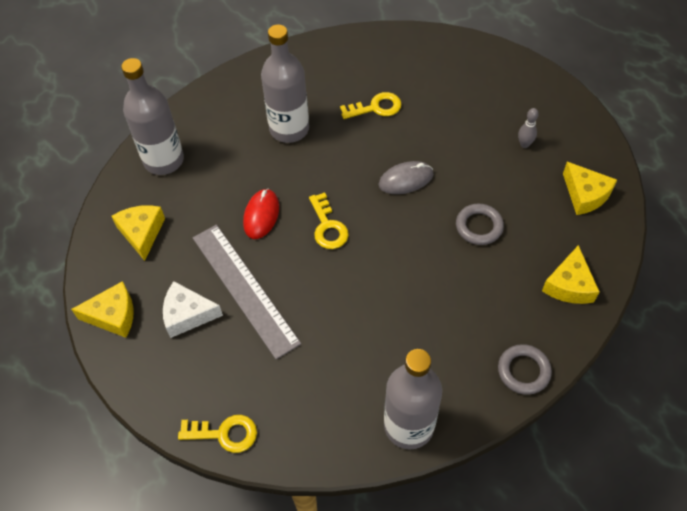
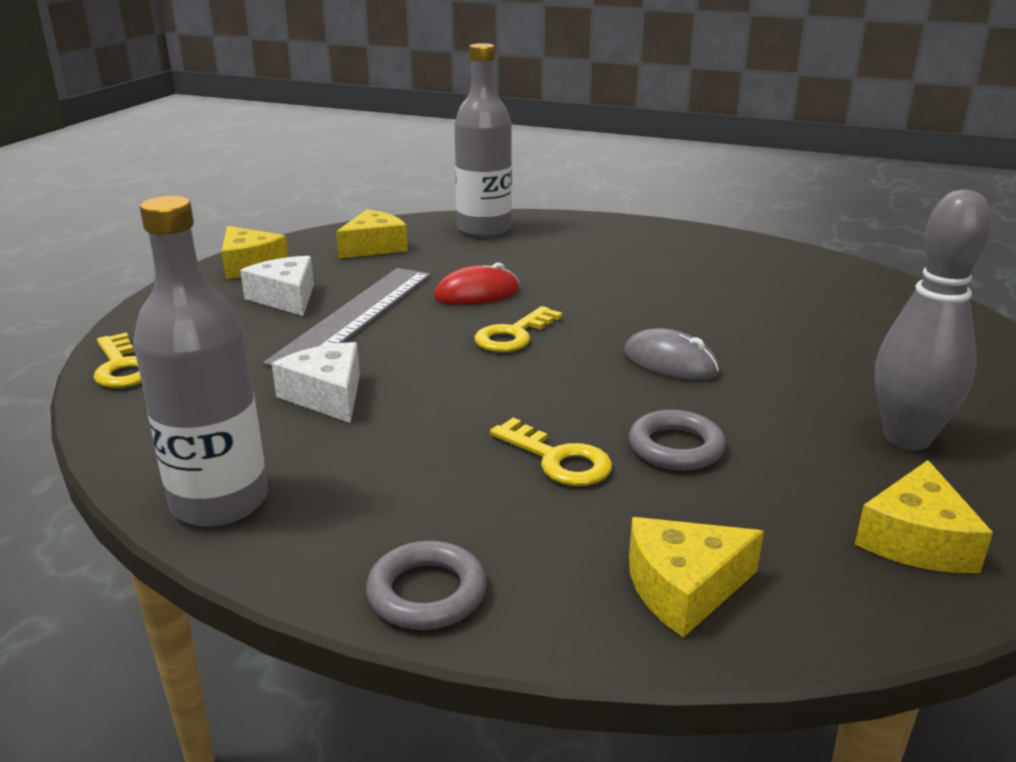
camera: 55 degrees right, 30 degrees down
grey bottle [261,25,309,143] -> none
yellow key [340,92,402,119] -> yellow key moved to [490,418,612,486]
grey bowling pin [518,108,539,148] -> grey bowling pin [875,190,992,450], size x2.33
none -> white cheese [272,342,360,423]

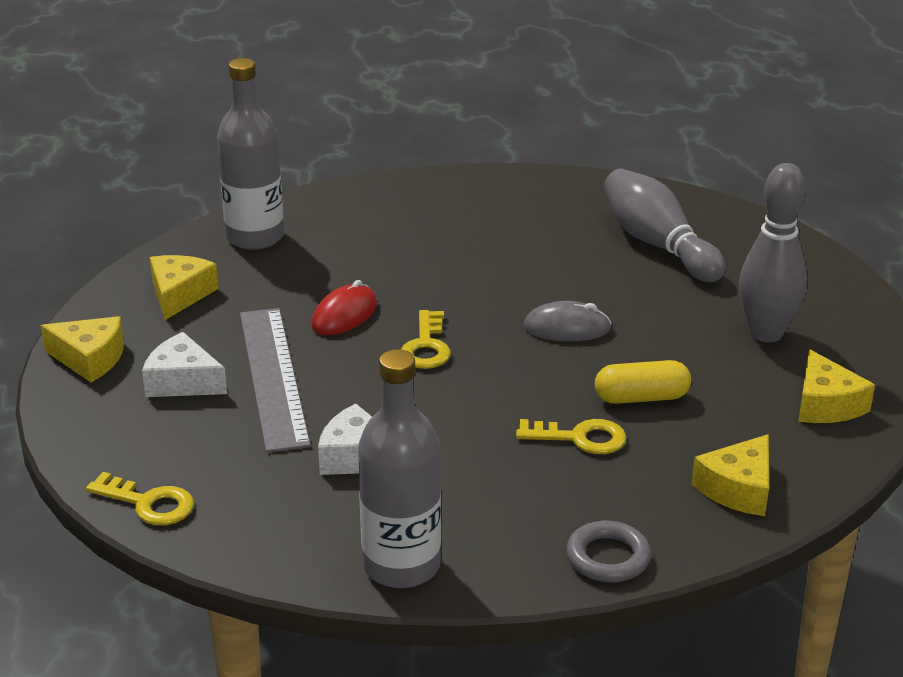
camera: 35 degrees left, 5 degrees up
grey ring [629,410,726,471] -> yellow capsule [595,360,691,404]
none -> grey bowling pin [604,169,726,282]

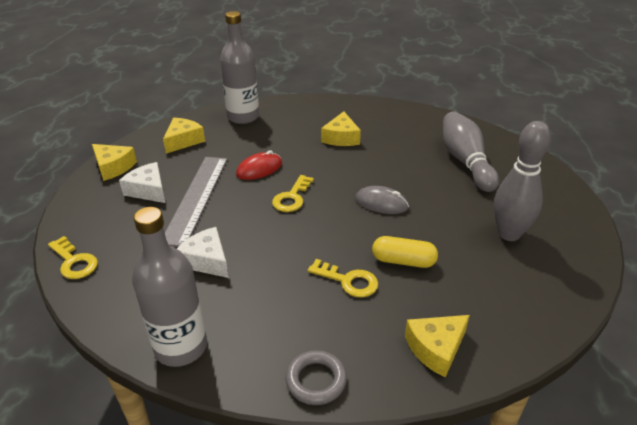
camera: 20 degrees right, 5 degrees up
yellow cheese [798,349,875,423] -> yellow cheese moved to [321,111,361,146]

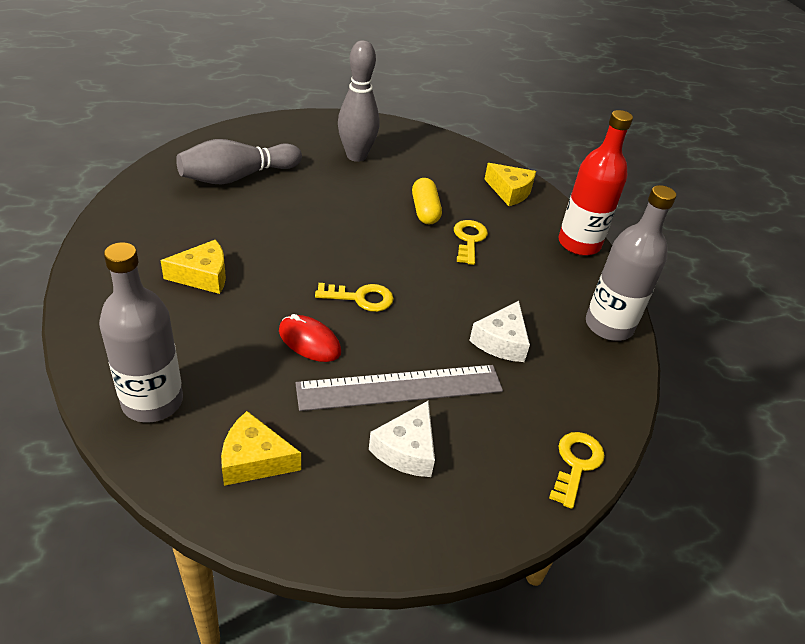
camera: 115 degrees left, 5 degrees up
yellow cheese [92,144,137,181] -> none
grey ring [286,350,347,405] -> red bottle [558,110,633,256]
grey mouse [355,186,409,214] -> none

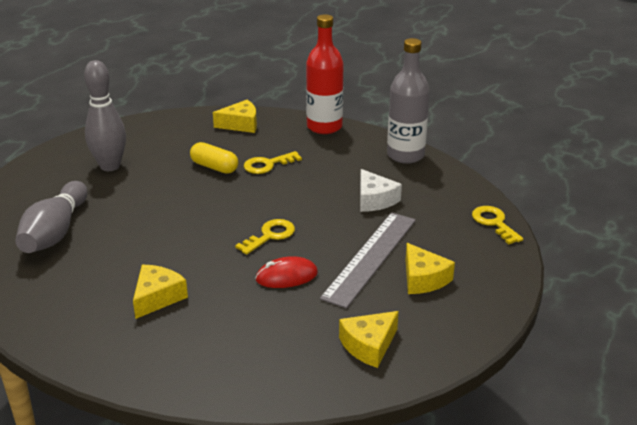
camera: 45 degrees left, 10 degrees down
grey bottle [99,242,183,423] -> none
white cheese [369,400,435,477] -> yellow cheese [406,243,455,294]
yellow key [454,220,488,265] -> yellow key turned 75 degrees counterclockwise [244,151,302,174]

